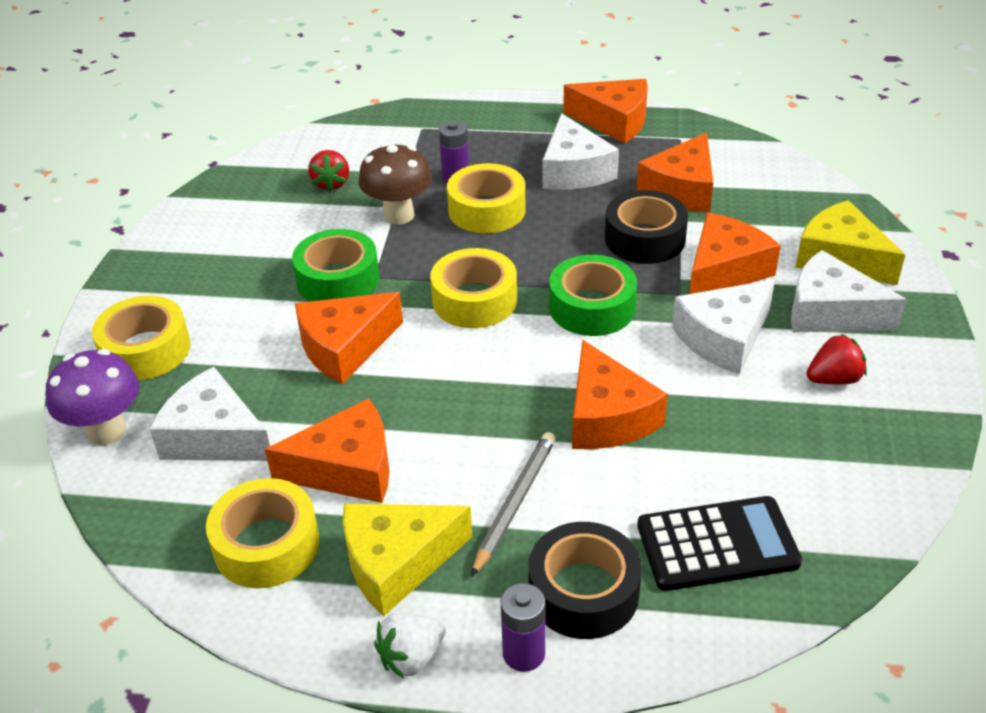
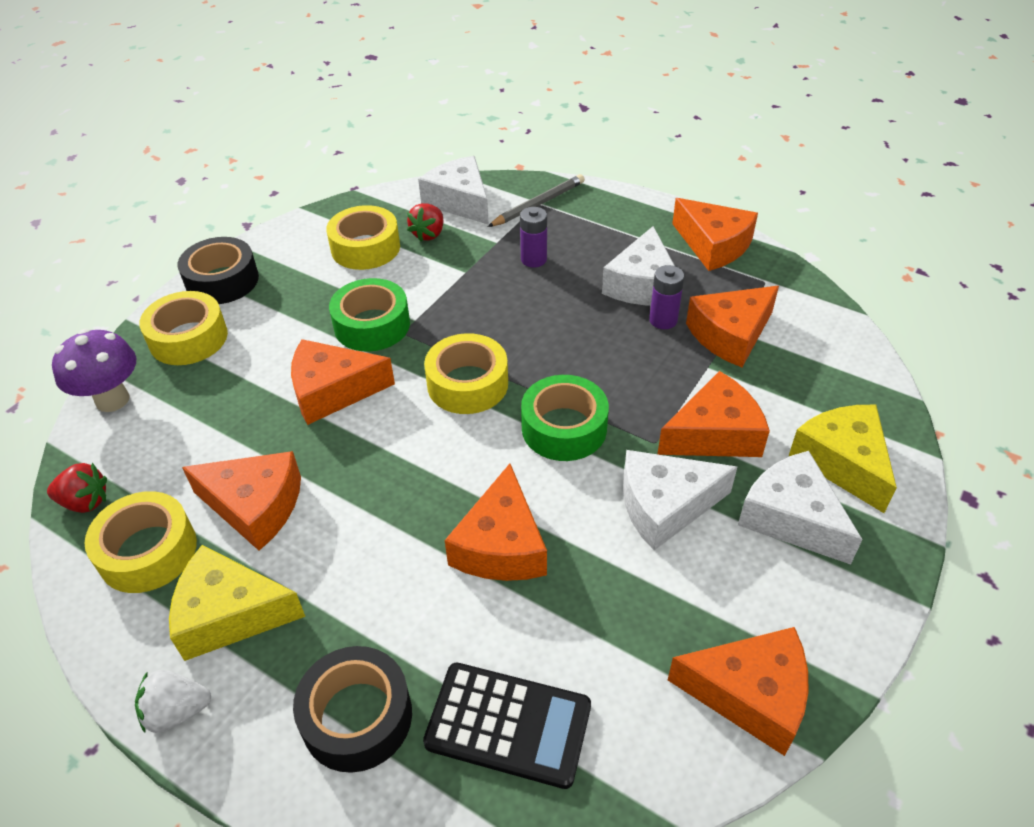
camera: 25 degrees right, 5 degrees up
white cheese [150,367,270,461] -> white cheese moved to [418,156,489,225]
brown mushroom [359,143,432,225] -> none
yellow tape [447,163,526,233] -> yellow tape moved to [326,205,400,270]
grey pencil [471,432,556,577] -> grey pencil moved to [487,174,585,227]
purple battery [501,583,545,672] -> purple battery moved to [649,265,684,329]
black tape [605,190,688,264] -> black tape moved to [178,237,259,304]
red strawberry [806,334,867,384] -> red strawberry moved to [47,463,107,513]
none -> orange cheese [668,627,809,756]

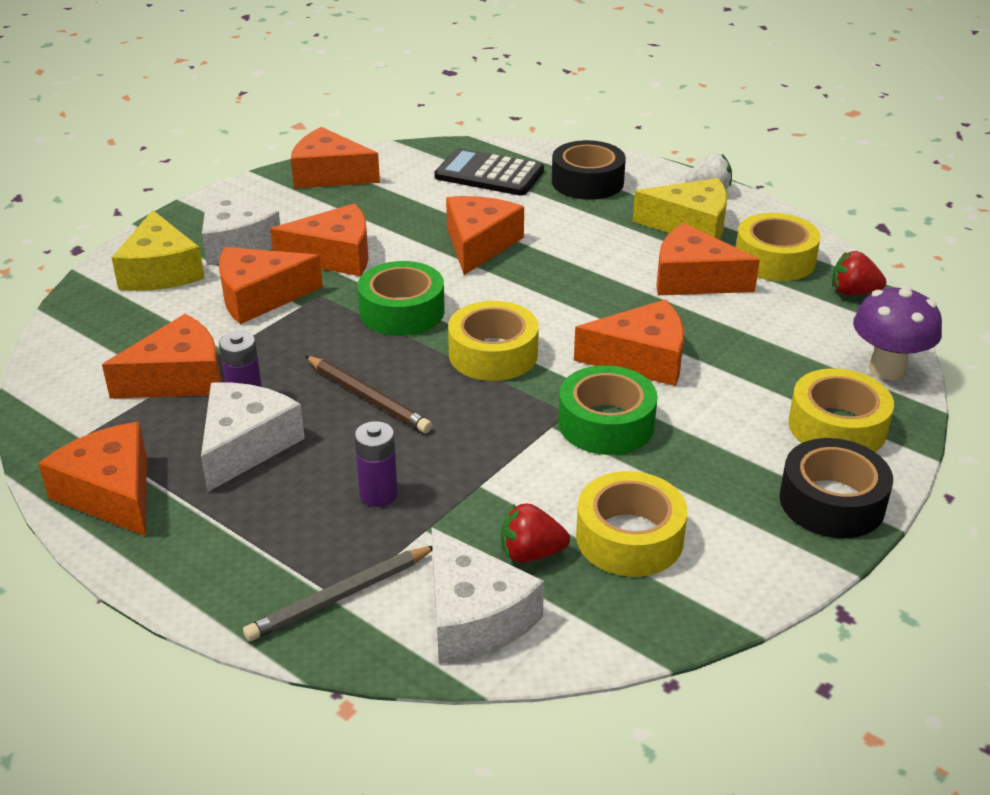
camera: 175 degrees left, 10 degrees down
red strawberry [407,203,443,242] -> red strawberry turned 120 degrees counterclockwise [501,503,570,563]
white cheese [623,450,737,550] -> orange cheese [270,203,369,276]
none -> brown pencil [305,356,432,433]

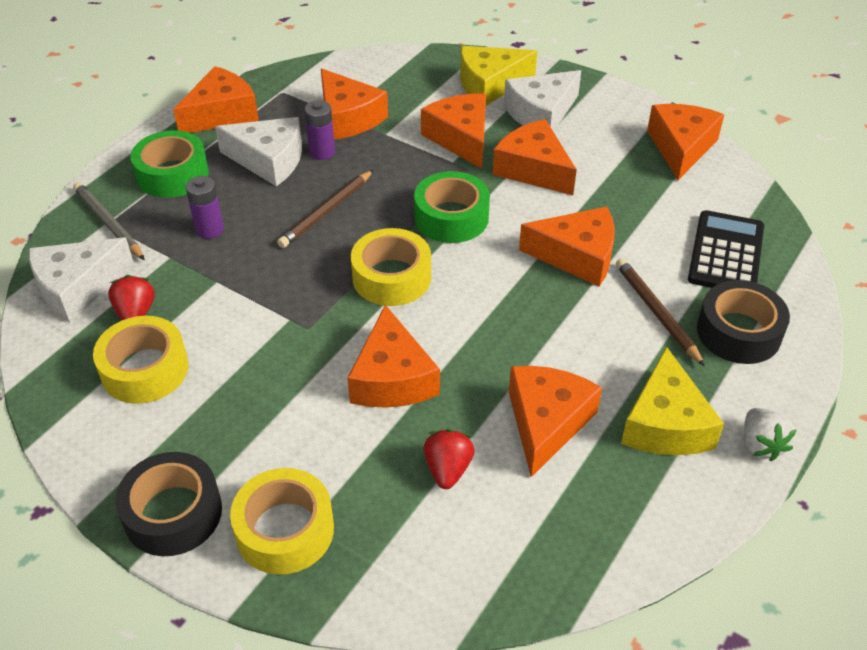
camera: 85 degrees right, 10 degrees up
orange cheese [270,203,369,276] -> orange cheese turned 150 degrees clockwise [493,119,577,195]
green tape [558,365,658,455] -> green tape moved to [130,130,209,198]
yellow tape [736,213,821,281] -> none
red strawberry [832,251,886,295] -> red strawberry moved to [424,429,475,489]
purple mushroom [853,285,942,380] -> none
none -> brown pencil [616,258,705,367]

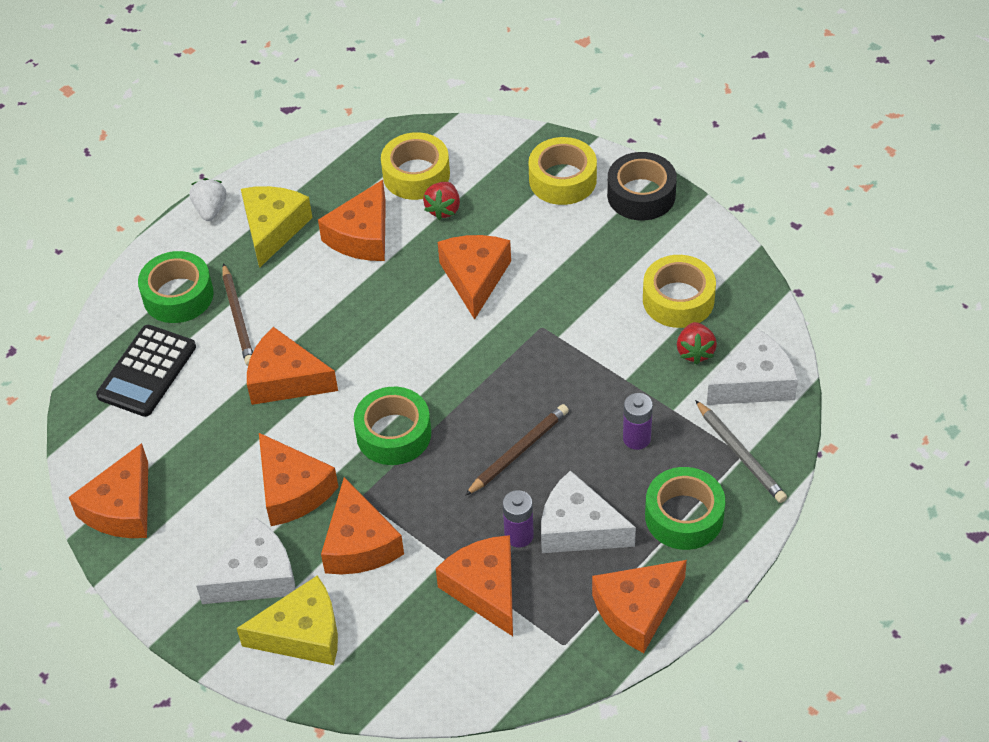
camera: 170 degrees left, 5 degrees up
yellow tape [351,228,431,306] -> yellow tape moved to [381,132,450,200]
black tape [697,280,790,364] -> green tape [138,251,214,323]

